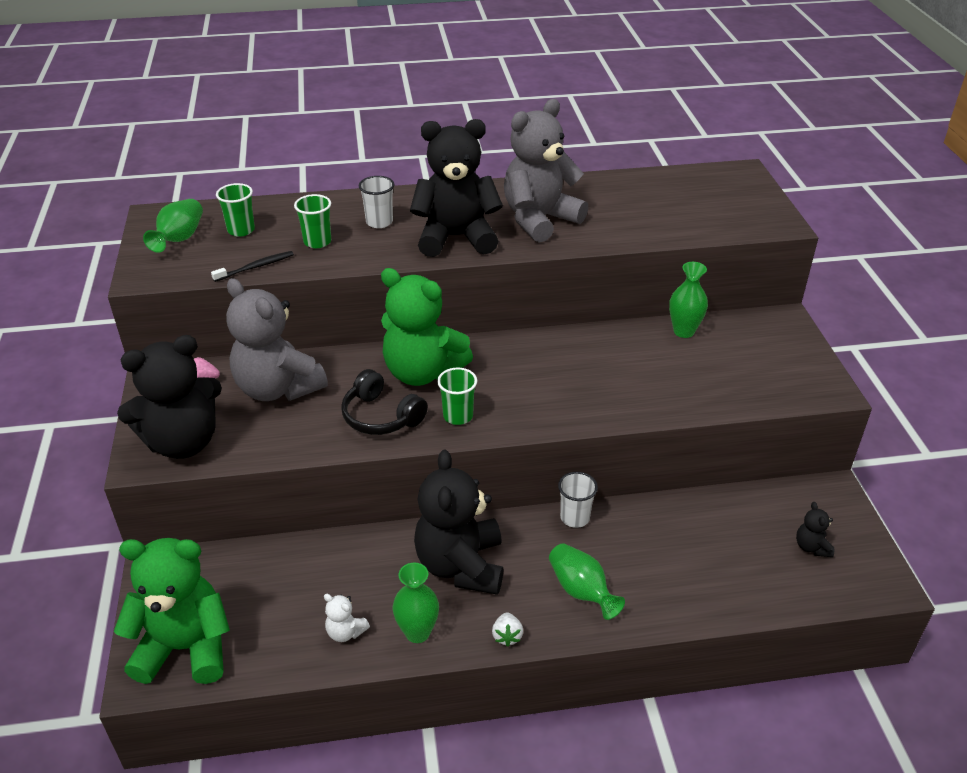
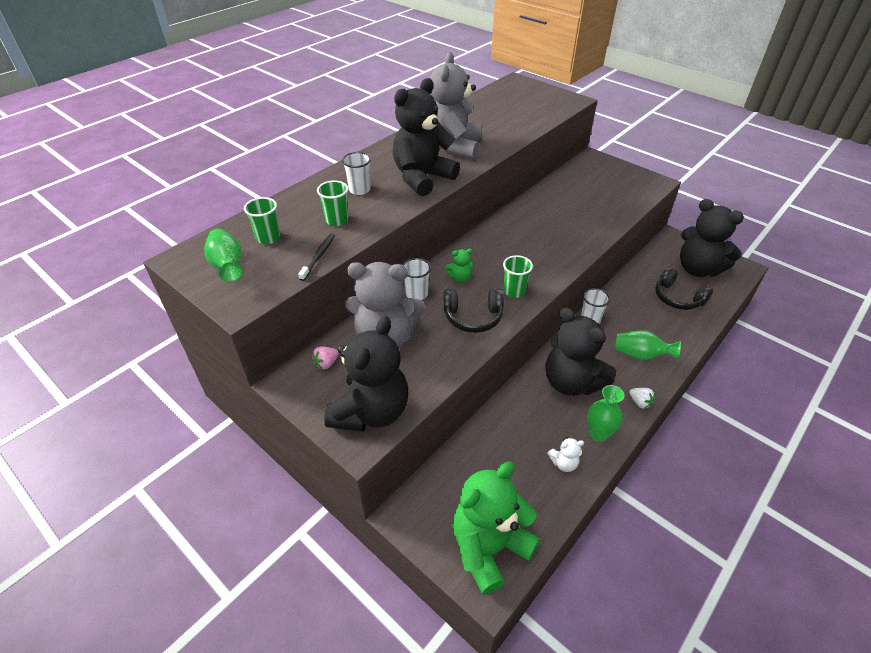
camera: 40 degrees left, 5 degrees up
green teddy bear [381,268,473,386] -> green teddy bear [445,249,474,283], size x0.42
green vase [669,262,708,338] -> none
black teddy bear [796,502,834,557] -> black teddy bear [680,199,744,277], size x2.40
none -> white cup [402,258,431,300]
none -> black headphones [655,267,713,310]

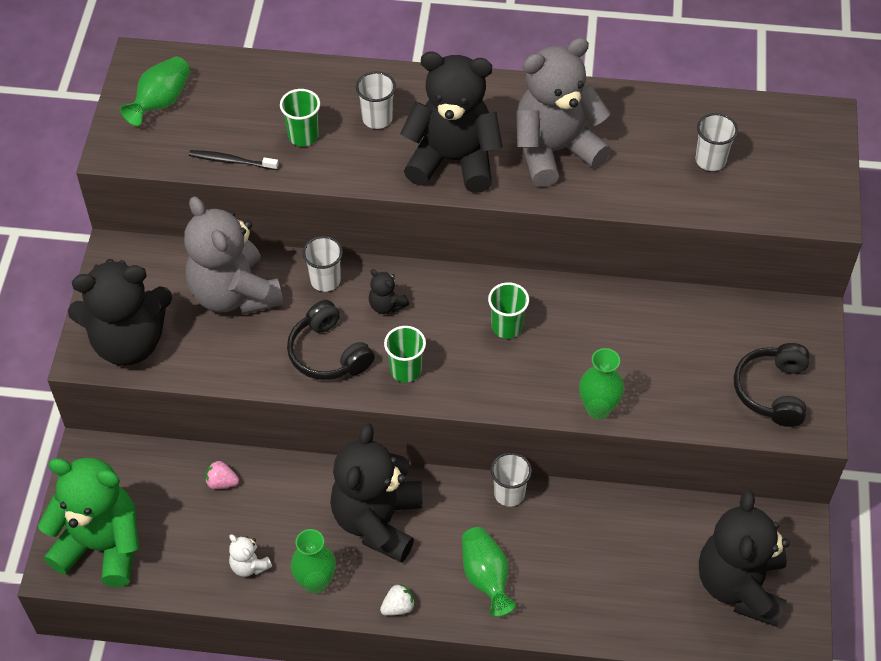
camera: 55 degrees right, 10 degrees up
green cup [244,197,280,244] -> green cup moved to [488,282,529,339]
black toothbrush [298,233,335,281] -> black toothbrush turned 150 degrees counterclockwise [189,150,279,170]
pink strawberry [312,346,339,369] -> pink strawberry moved to [205,461,239,489]
green teddy bear [445,249,474,283] -> black teddy bear [369,269,409,314]
white strawberry [629,388,655,409] -> white strawberry turned 135 degrees counterclockwise [380,584,415,616]
black headphones [655,267,713,310] -> black headphones moved to [734,343,810,427]
none -> green vase [579,348,624,419]
none -> white cup [696,113,738,171]

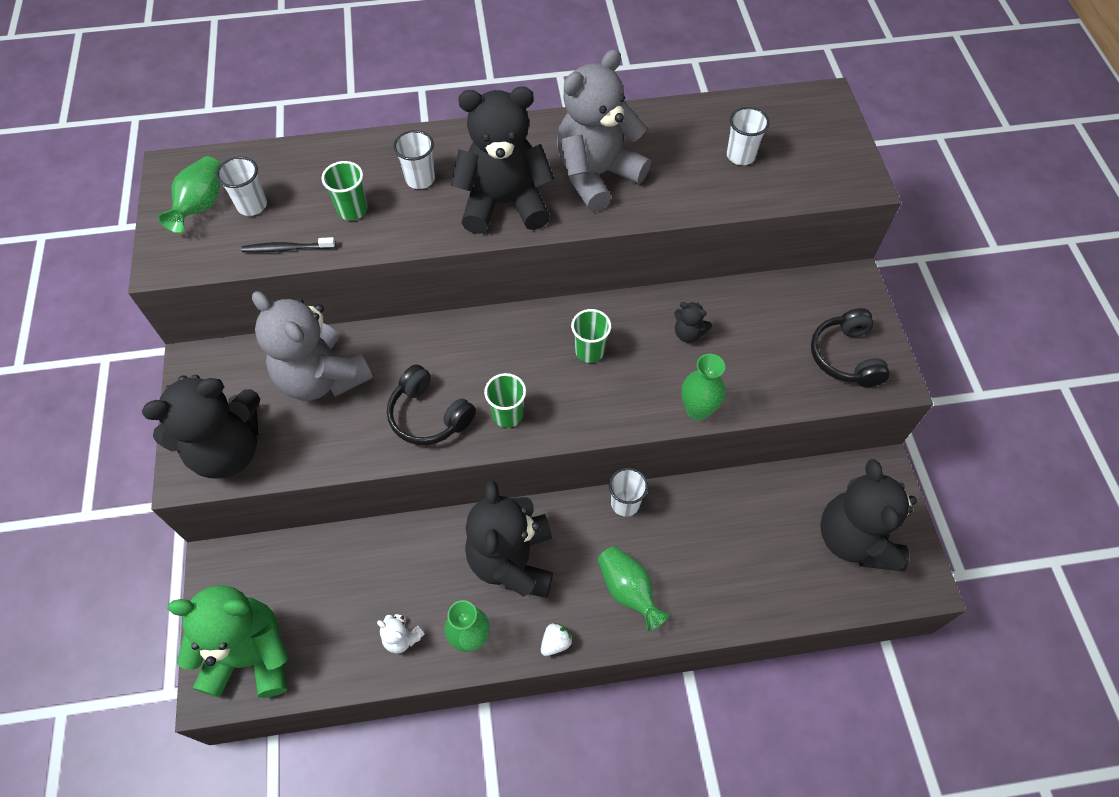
camera: 15 degrees left, 5 degrees up
pink strawberry [205,461,239,489] -> none
white cup [302,236,343,292] -> white cup moved to [216,157,267,216]
black teddy bear [369,269,409,314] -> black teddy bear moved to [674,302,712,343]

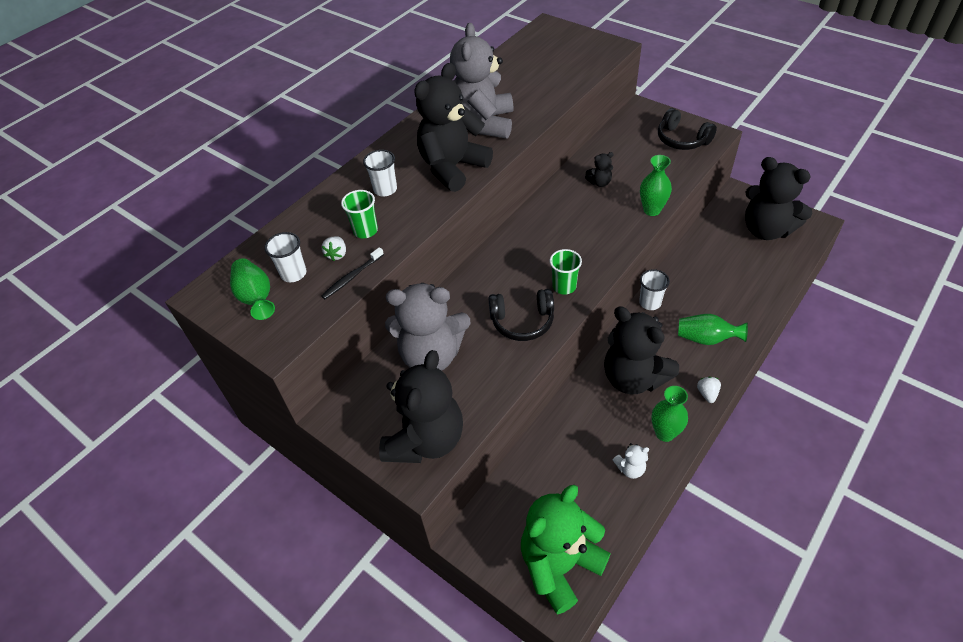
camera: 40 degrees left, 10 degrees down
green cup [571,309,611,363] -> none
white cup [727,107,769,165] -> none
none -> white strawberry [322,236,346,261]

